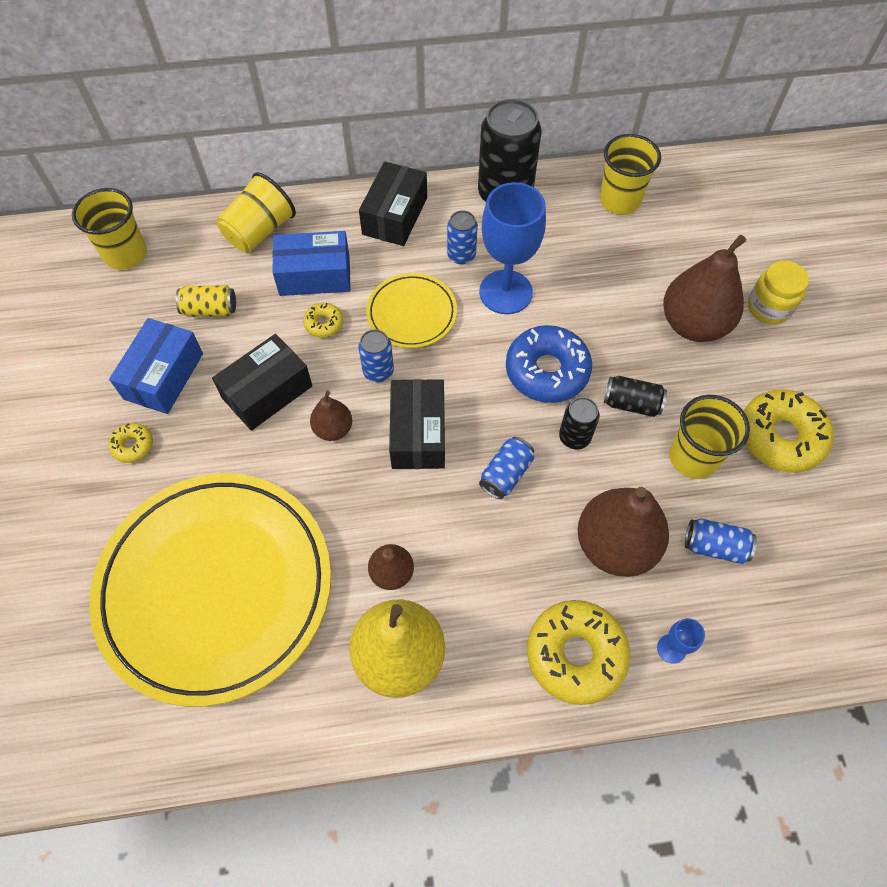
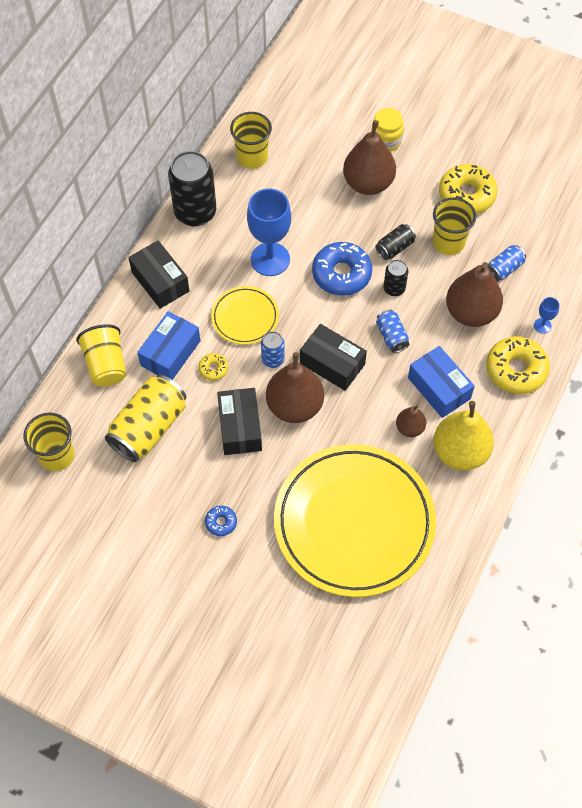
camera: 55 degrees left, 0 degrees up
blue box [109,318,203,414] -> blue box moved to [408,346,475,418]
yellow donut [109,423,153,463] -> blue donut [205,506,237,536]
yellow can [176,285,236,317] -> yellow can [105,374,186,462], size x1.99
brown pear [310,391,352,441] -> brown pear [266,352,324,423], size x1.94
blue can [447,210,478,264] -> none

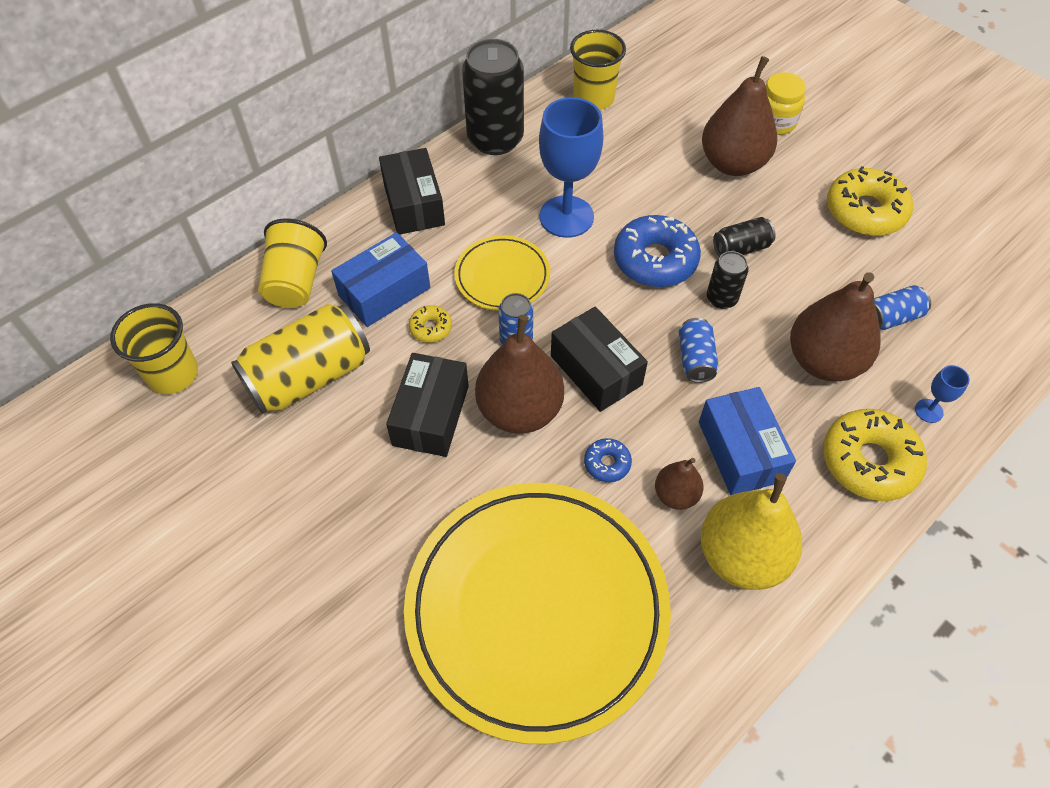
camera: 20 degrees right, 5 degrees down
blue donut [205,506,237,536] -> blue donut moved to [584,438,632,482]
yellow cup [433,197,476,255] -> none

